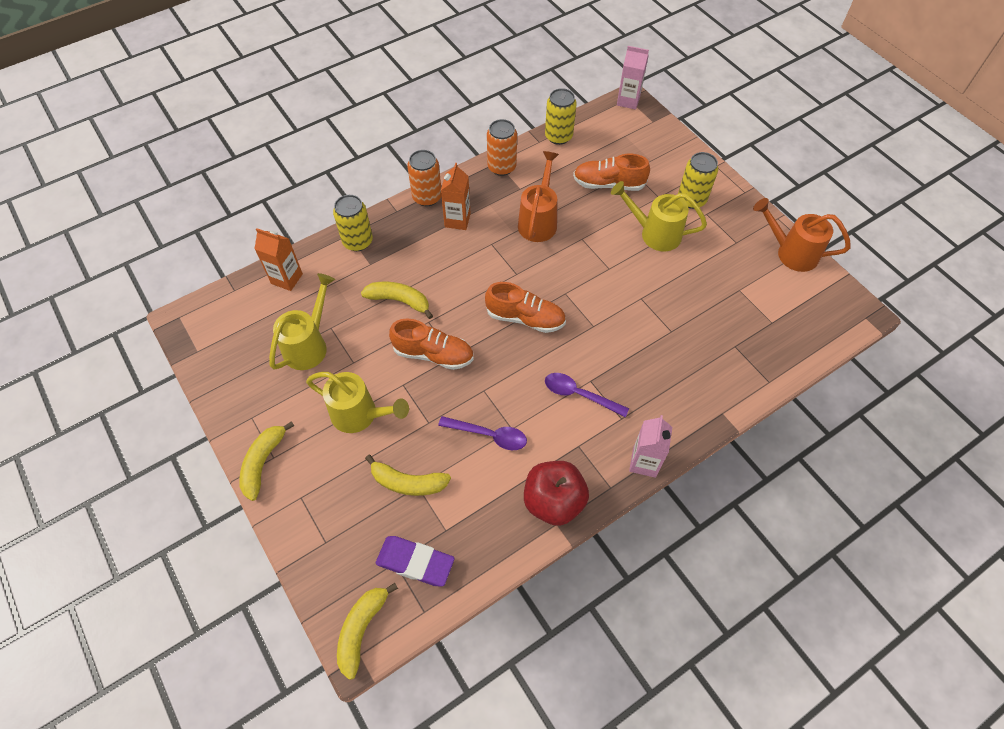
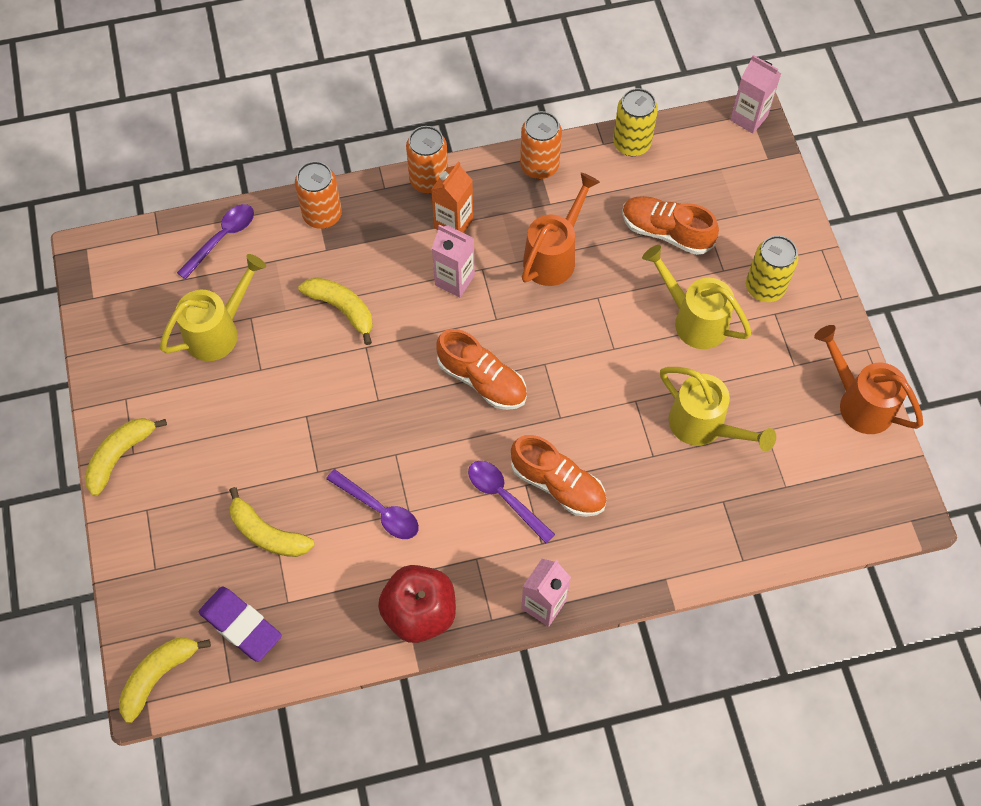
camera: 20 degrees right, 5 degrees up
orange carton [255,228,303,291] -> purple spoon [177,204,254,280]
yellow watering can [306,372,409,433] -> yellow watering can moved to [660,367,776,451]
yellow can [333,195,373,251] -> orange can [295,161,342,229]
orange shoe [389,319,474,370] -> orange shoe moved to [511,435,607,517]
none -> pink carton [432,225,475,297]

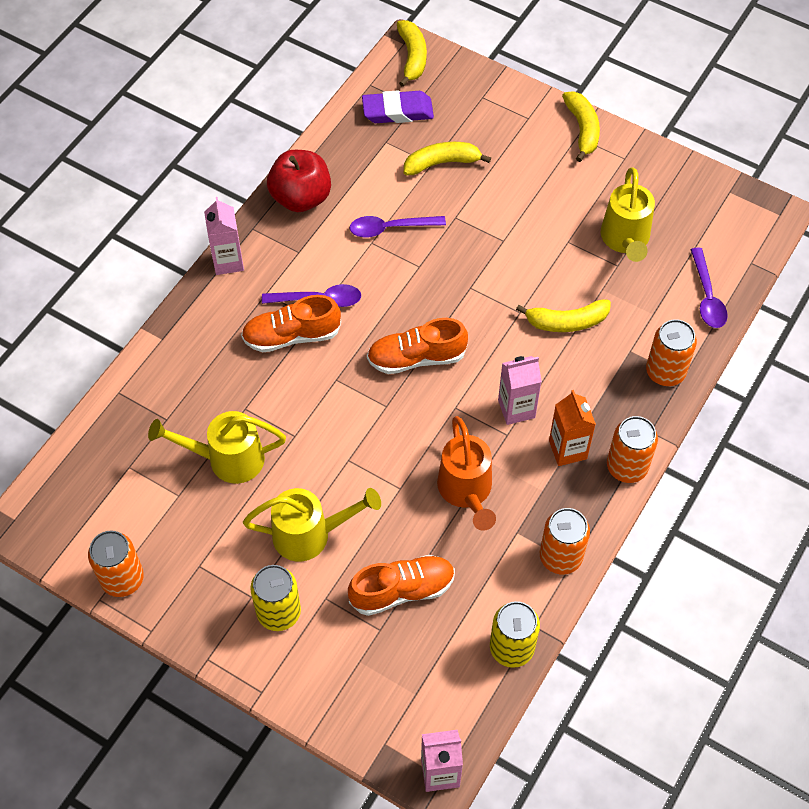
camera: 135 degrees right, 5 degrees down
orange watering can [814,325,923,434] -> orange can [88,530,144,597]

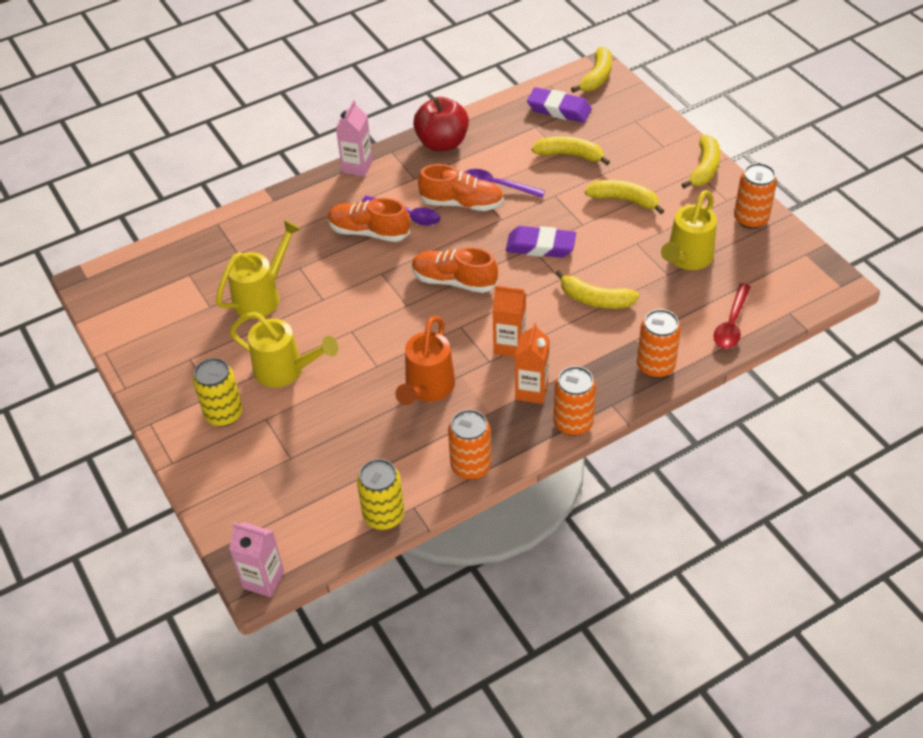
camera: 30 degrees right, 10 degrees down
orange can [88,530,144,597] -> orange can moved to [734,163,777,229]
yellow watering can [148,411,286,484] -> yellow watering can turned 105 degrees clockwise [216,220,301,319]
orange shoe [348,555,455,616] -> orange shoe moved to [418,164,504,211]
pink carton [498,356,542,425] -> orange carton [493,285,526,357]
purple spoon [690,247,728,328] -> red spoon [713,283,751,349]
none -> purple eraser [506,226,576,258]
none -> yellow banana [585,180,664,214]

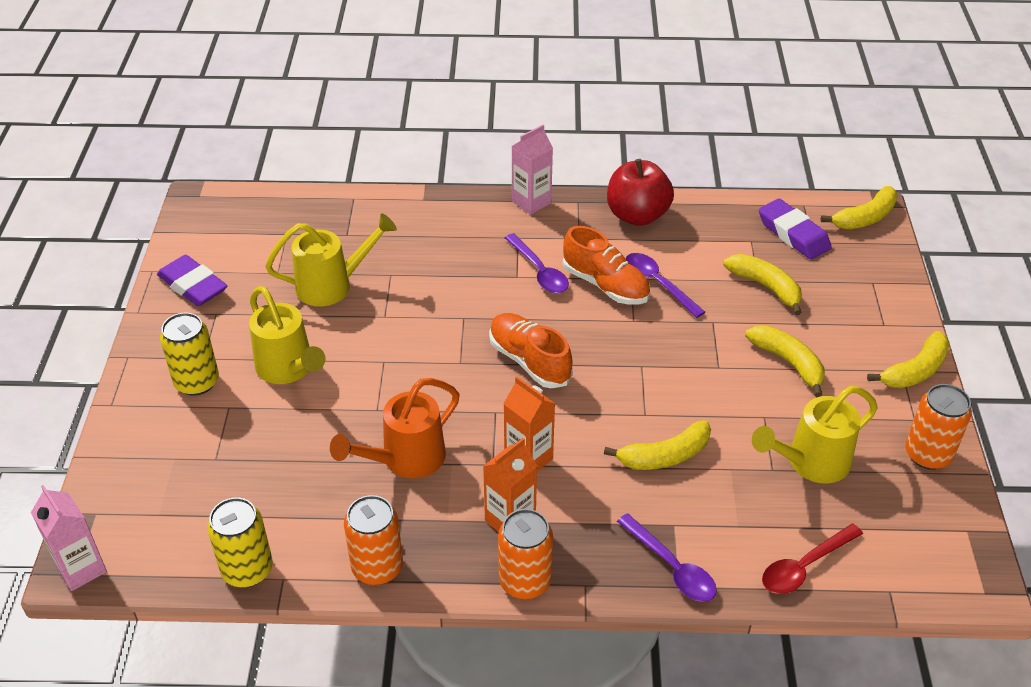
camera: 30 degrees right, 5 degrees down
orange shoe [328,198,410,242] -> none
purple eraser [506,226,576,258] -> purple eraser moved to [157,255,228,306]
yellow banana [556,270,639,309] -> yellow banana turned 75 degrees counterclockwise [604,420,711,470]
orange can [637,309,681,378] -> purple spoon [617,513,717,602]

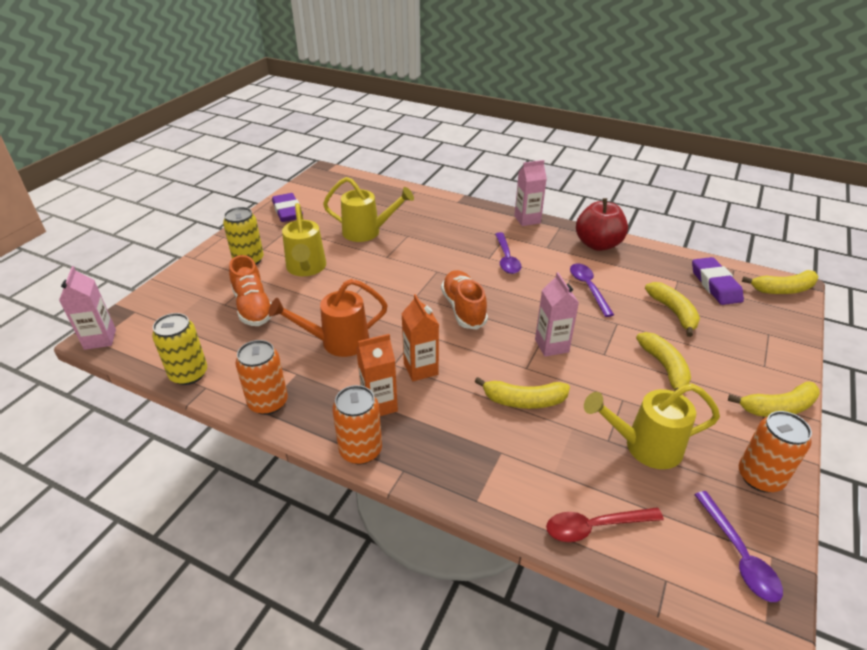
camera: 25 degrees right, 5 degrees down
orange shoe [563,226,650,305] -> orange shoe moved to [229,255,272,326]
purple spoon [617,513,717,602] -> purple spoon moved to [694,491,783,602]
none -> pink carton [535,272,579,357]

